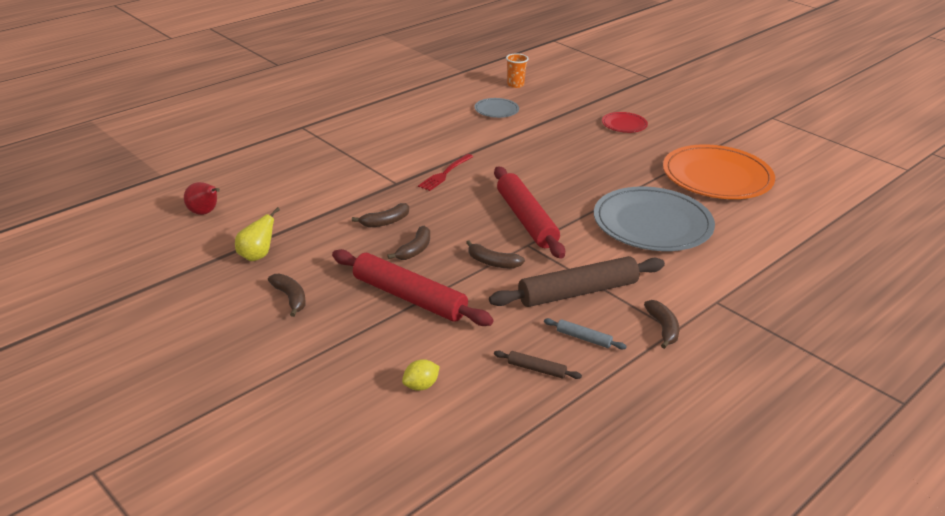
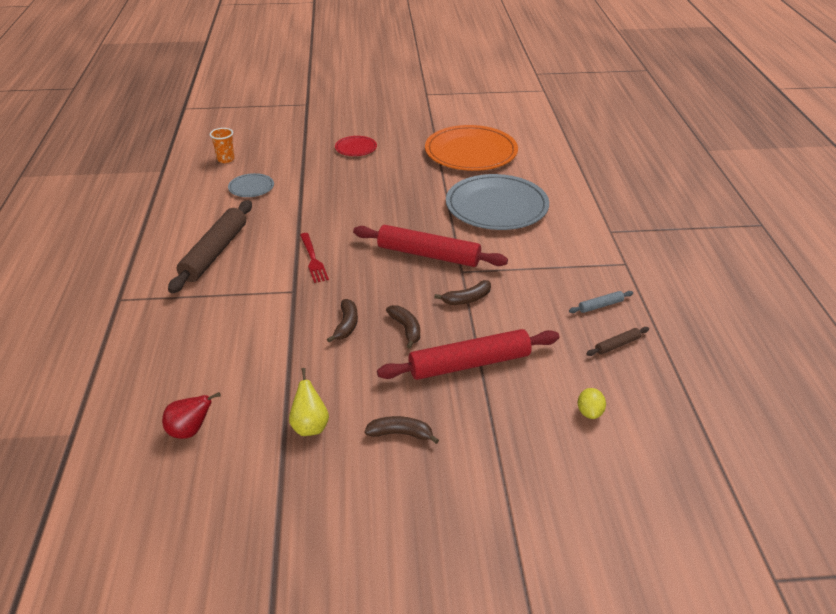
camera: 50 degrees left, 5 degrees up
brown rolling pin [489,256,665,307] -> brown rolling pin moved to [168,200,252,293]
brown banana [644,300,679,349] -> none

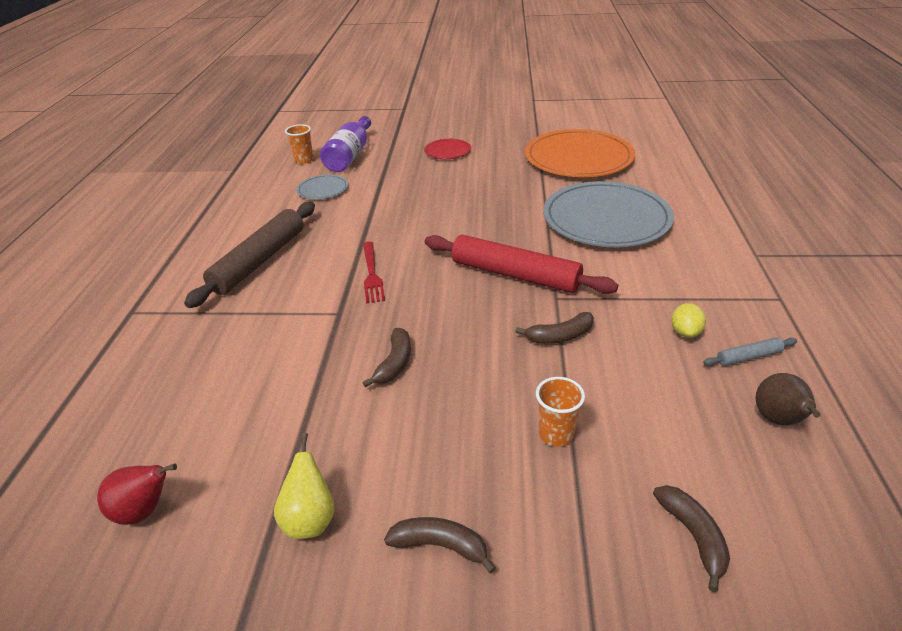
camera: 10 degrees right, 0 degrees up
red rolling pin [377,329,559,380] -> orange cup [536,377,585,447]
brown banana [386,305,420,349] -> brown banana moved to [653,485,730,592]
yellow lemon [577,388,606,419] -> yellow lemon moved to [672,303,706,338]
brown rolling pin [586,327,649,356] -> brown pear [756,373,821,425]
none -> purple bottle [320,116,371,172]

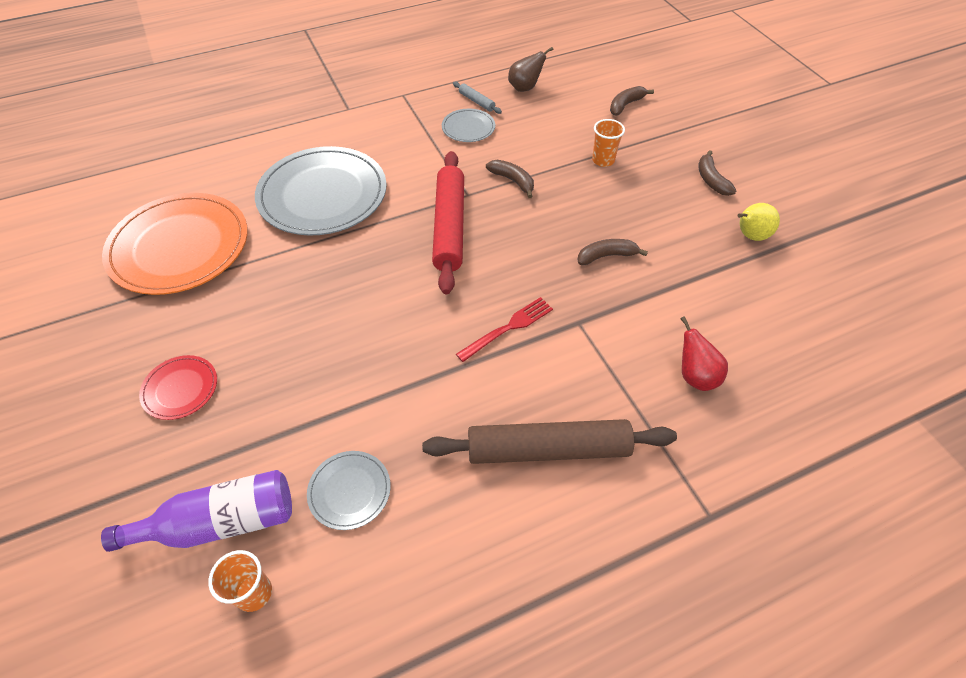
camera: 120 degrees left, 15 degrees up
red pear [97,463,177,525] -> red pear moved to [680,316,728,391]
yellow lemon [672,303,706,338] -> grey plate [442,109,495,142]

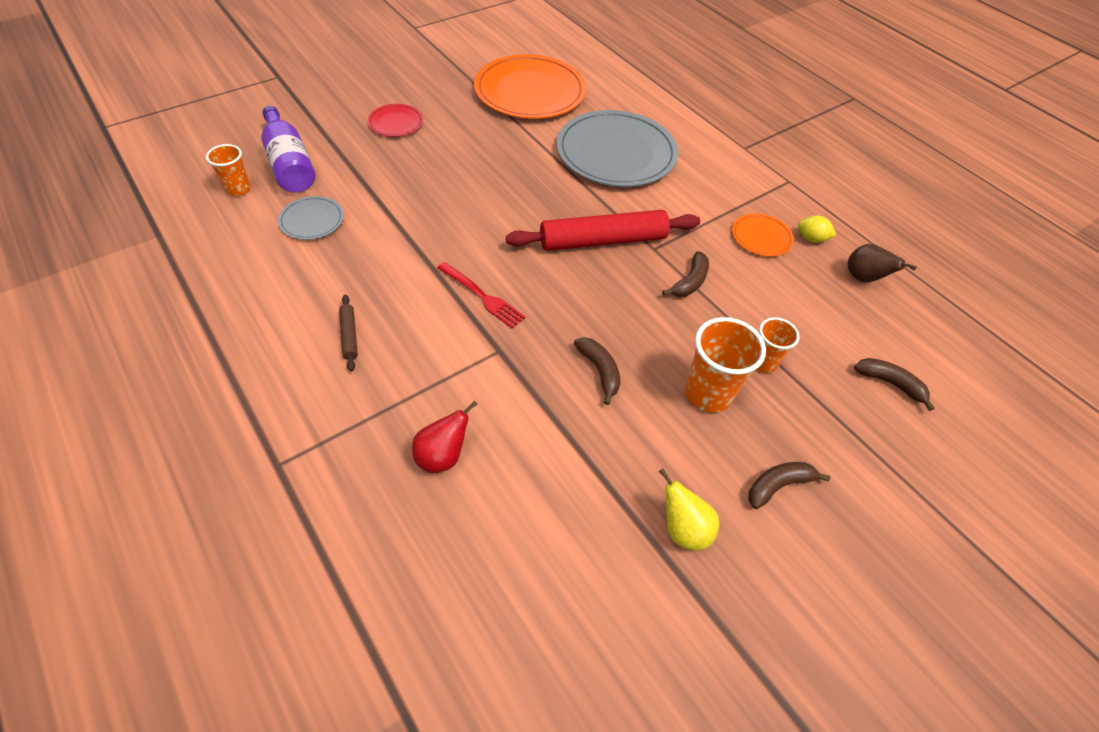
camera: 75 degrees right, 0 degrees up
brown rolling pin [422,419,677,464] -> brown rolling pin [339,295,358,371], size x0.43
grey plate [442,109,495,142] -> orange plate [732,213,794,257]
grey rolling pin [453,82,502,114] -> yellow lemon [798,215,836,243]
none -> orange cup [685,317,766,413]

